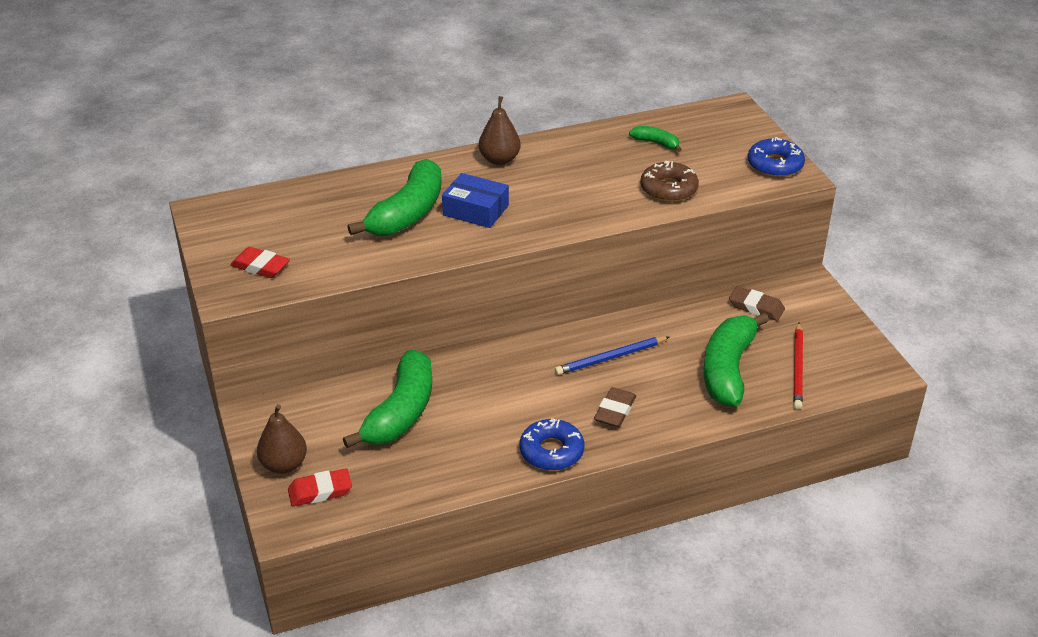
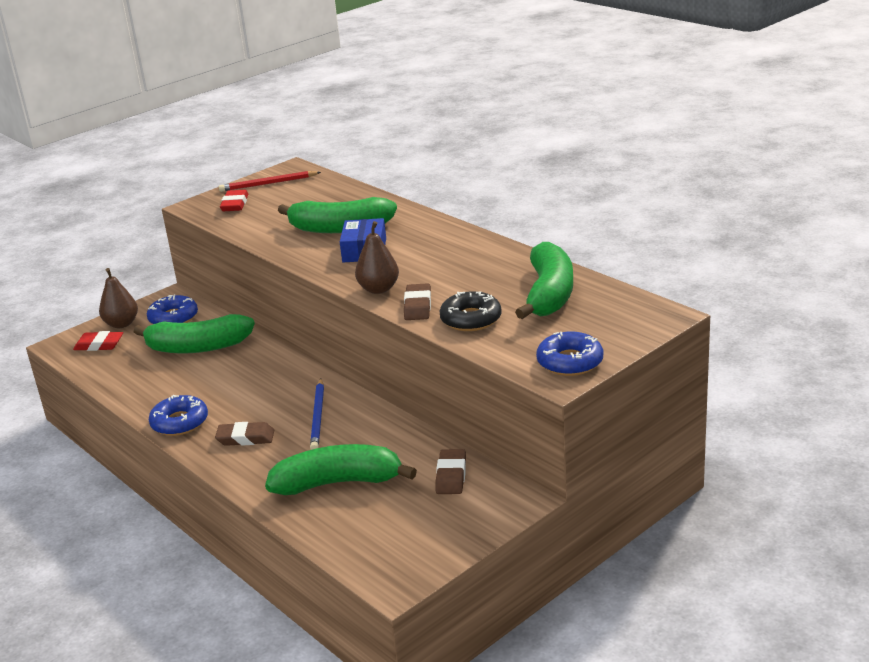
camera: 70 degrees right, 10 degrees down
red eraser [288,468,352,506] -> red eraser turned 45 degrees counterclockwise [73,331,123,351]
brown pear [479,96,521,165] -> brown pear moved to [355,221,399,294]
blue pencil [555,336,669,375] -> blue pencil turned 135 degrees counterclockwise [310,379,324,450]
green banana [629,126,682,152] -> green banana [515,242,573,319], size x2.18
brown donut [640,161,699,202] -> black donut [440,291,502,331]
red pencil [793,323,803,410] -> red pencil moved to [219,171,321,192]
none -> blue donut [147,294,198,324]
none -> brown eraser [404,283,431,320]

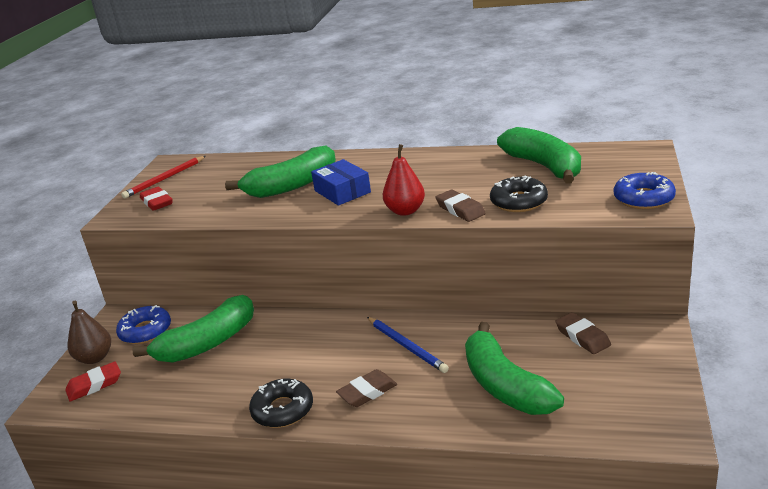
camera: 35 degrees left, 0 degrees up
blue donut [149,395,208,436] -> black donut [249,379,313,428]
green banana [265,444,417,495] -> green banana turned 75 degrees counterclockwise [465,322,564,415]
brown pear [355,221,399,294] -> red pear [383,144,425,216]

